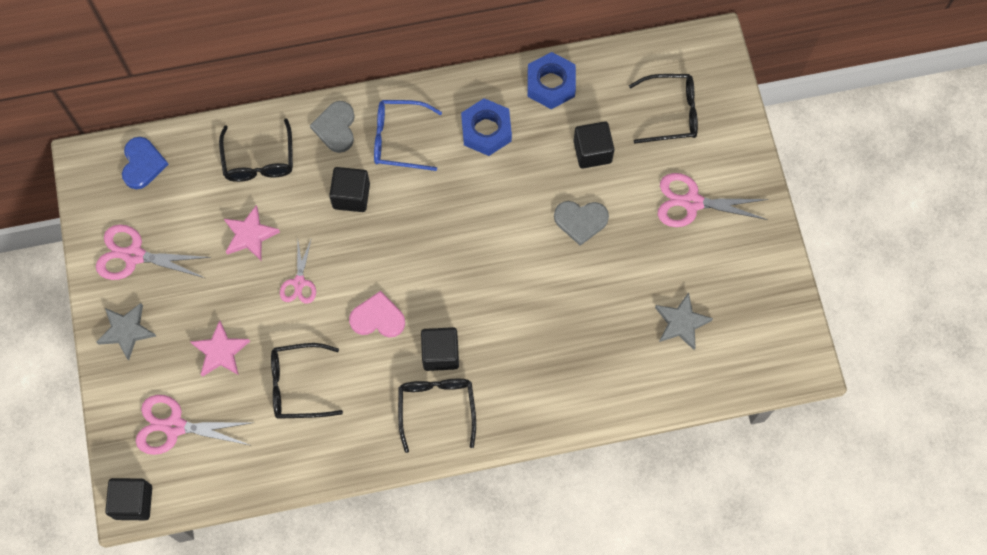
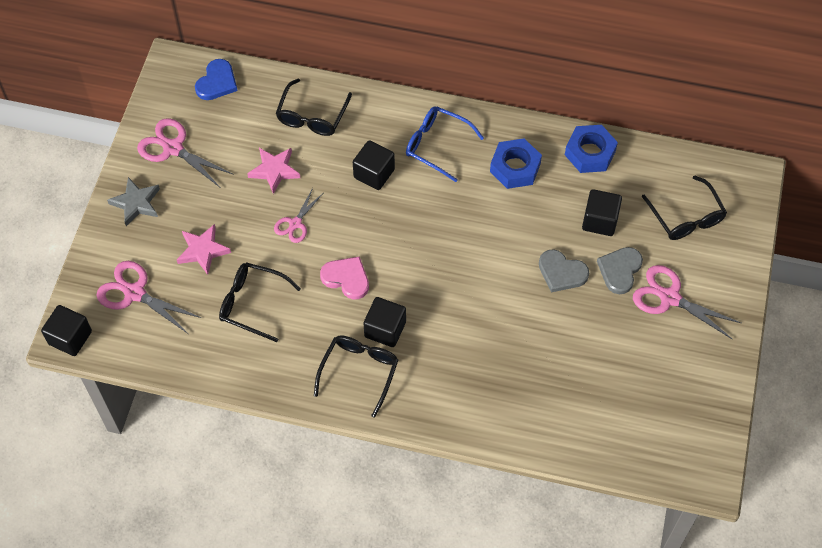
camera: 25 degrees right, 10 degrees down
grey heart [310,101,355,153] -> grey heart moved to [597,247,643,294]
black glasses [629,74,698,144] -> black glasses turned 45 degrees clockwise [642,176,727,240]
grey star [655,292,713,350] -> none

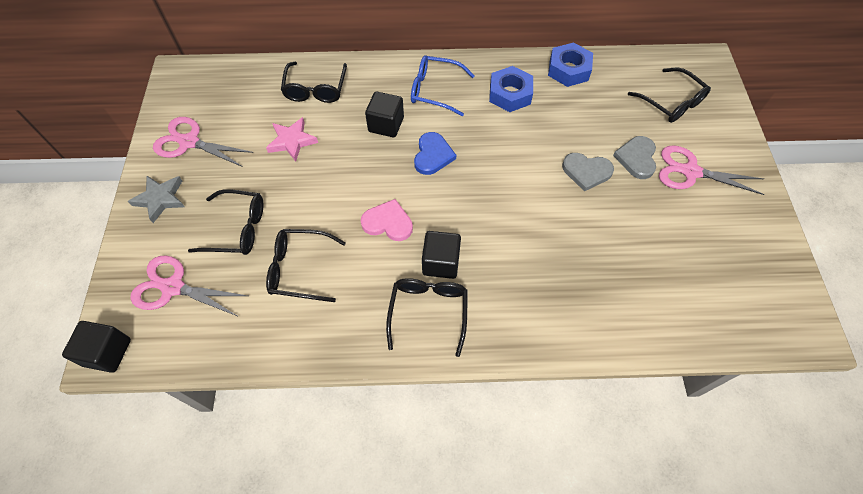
camera: 15 degrees left, 0 degrees up
pink star [177,224,231,275] -> black glasses [188,189,263,255]
blue heart [195,59,238,100] -> blue heart moved to [414,132,456,175]
pink scissors [274,188,323,243] -> none
black cube [582,189,622,236] -> none

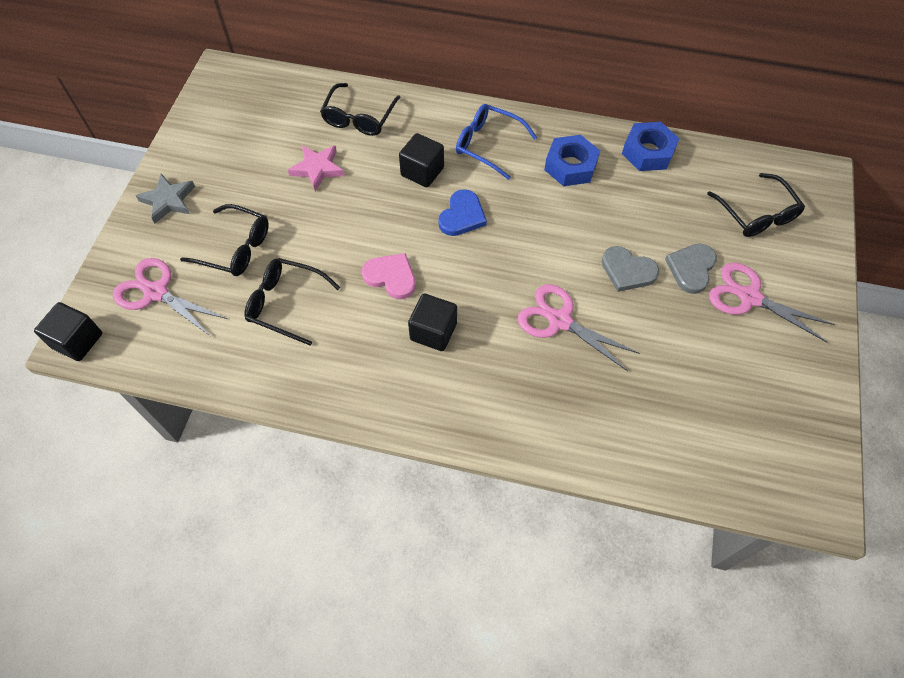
camera: 15 degrees right, 0 degrees up
pink scissors [153,117,253,167] -> pink scissors moved to [517,284,640,371]
black glasses [386,278,468,357] -> none

